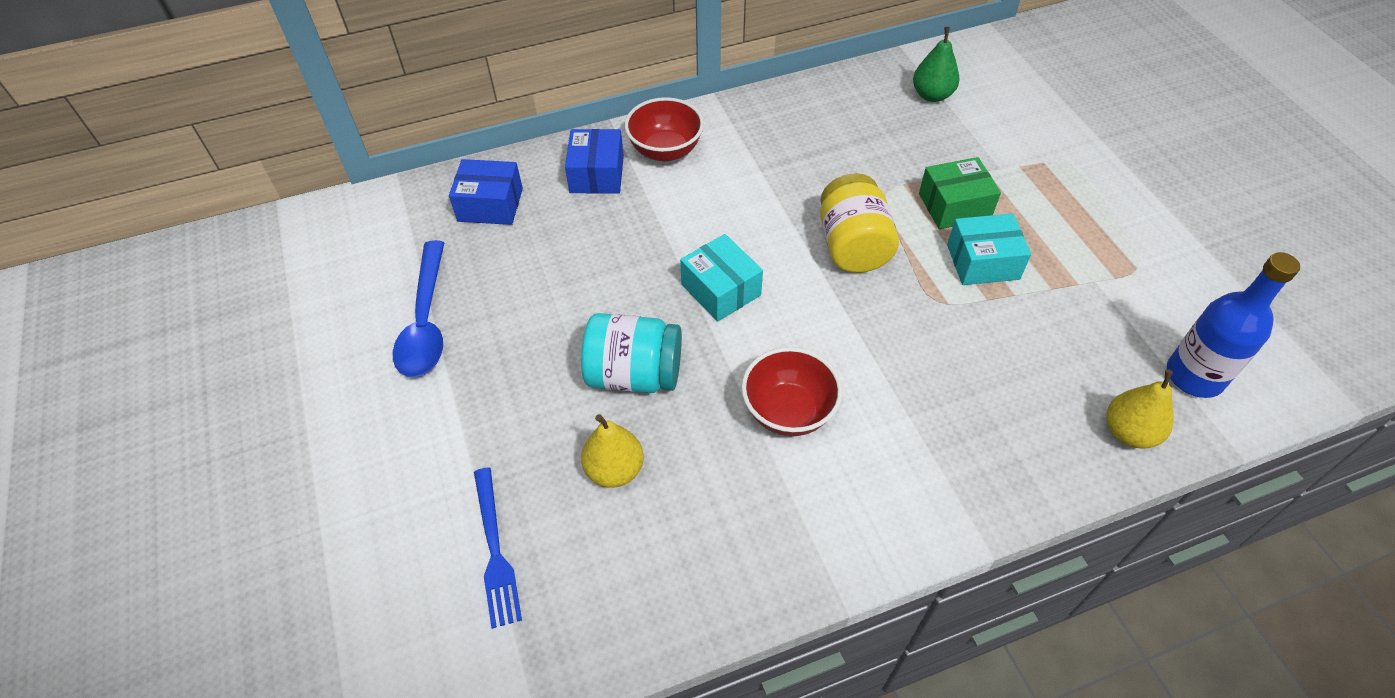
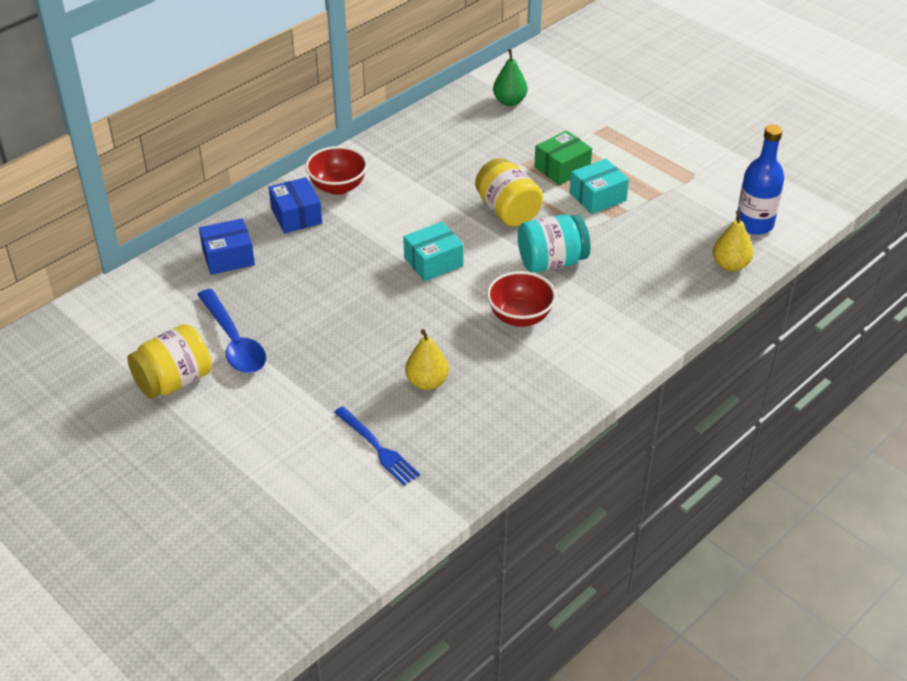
camera: 25 degrees left, 10 degrees down
turquoise jar [581,313,682,393] -> turquoise jar moved to [518,214,591,273]
turquoise box [680,234,763,322] -> turquoise box turned 60 degrees counterclockwise [403,222,463,281]
none -> yellow jar [127,324,212,399]

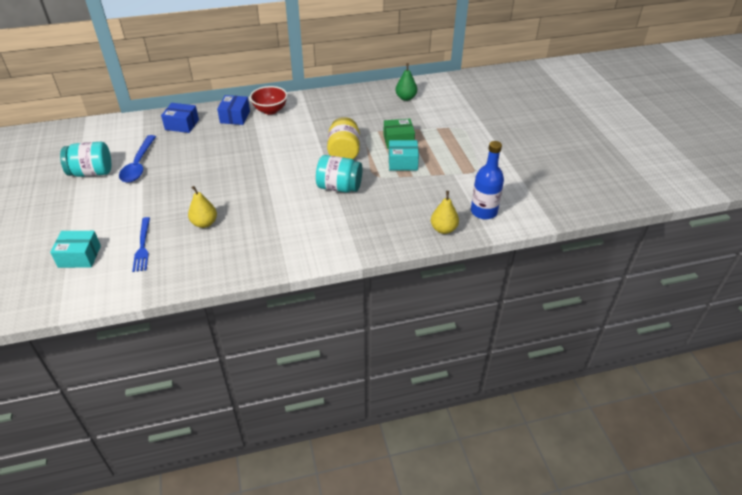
camera: 30 degrees right, 0 degrees up
yellow jar [127,324,212,399] -> turquoise jar [60,142,111,177]
turquoise box [403,222,463,281] -> turquoise box moved to [50,231,101,268]
red bowl [487,271,556,327] -> none

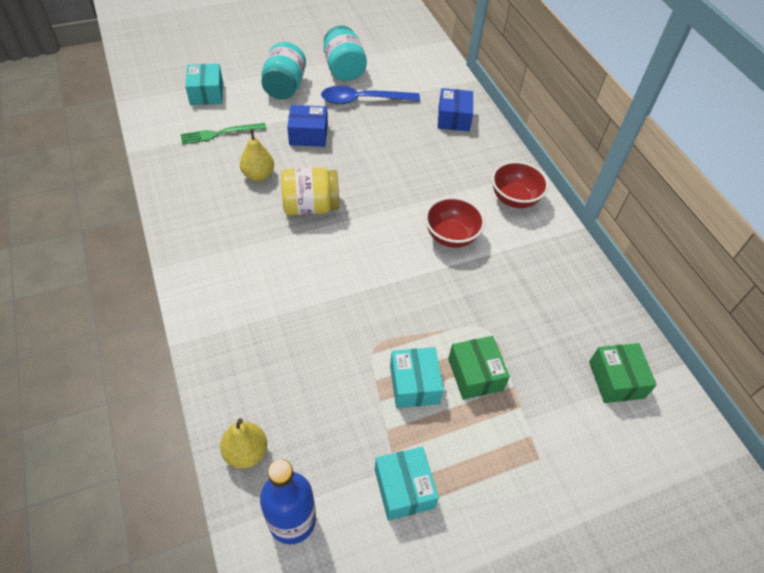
camera: 80 degrees right, 10 degrees up
blue fork [132,217,150,272] -> green fork [181,123,266,145]
blue box [217,95,250,125] -> blue box moved to [287,105,327,147]
turquoise jar [316,155,362,192] -> turquoise jar moved to [261,42,306,100]
yellow jar [327,117,360,159] -> yellow jar moved to [281,167,339,215]
green pear [396,63,417,101] -> green box [589,343,657,403]
none -> turquoise box [375,447,439,521]
none -> red bowl [425,197,485,248]

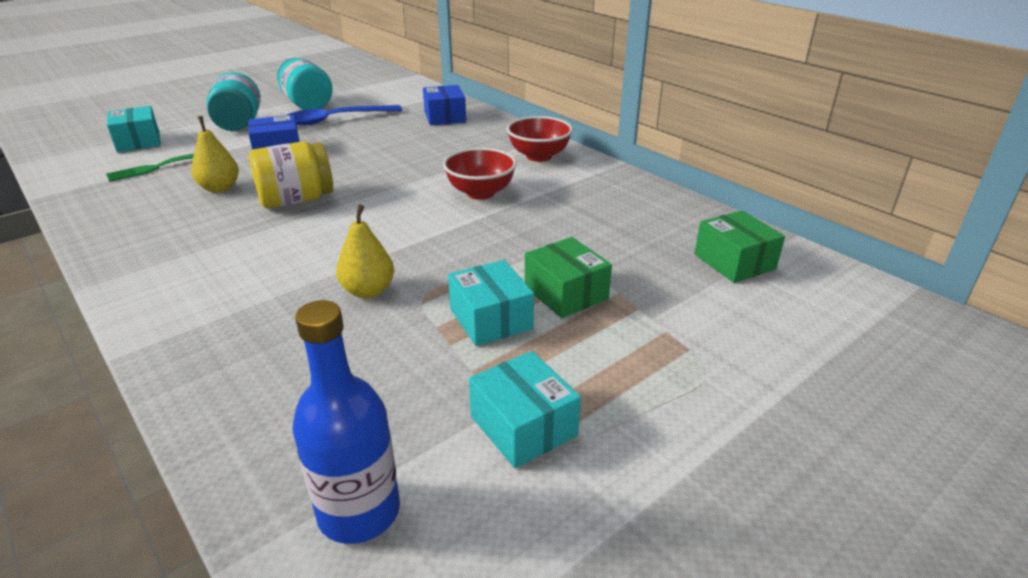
camera: 15 degrees left, 20 degrees down
yellow pear [220,418,267,469] -> yellow pear moved to [336,204,394,298]

